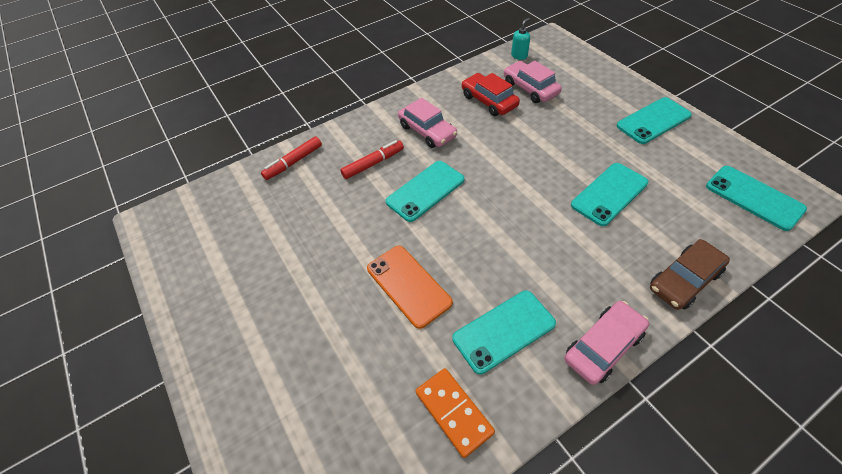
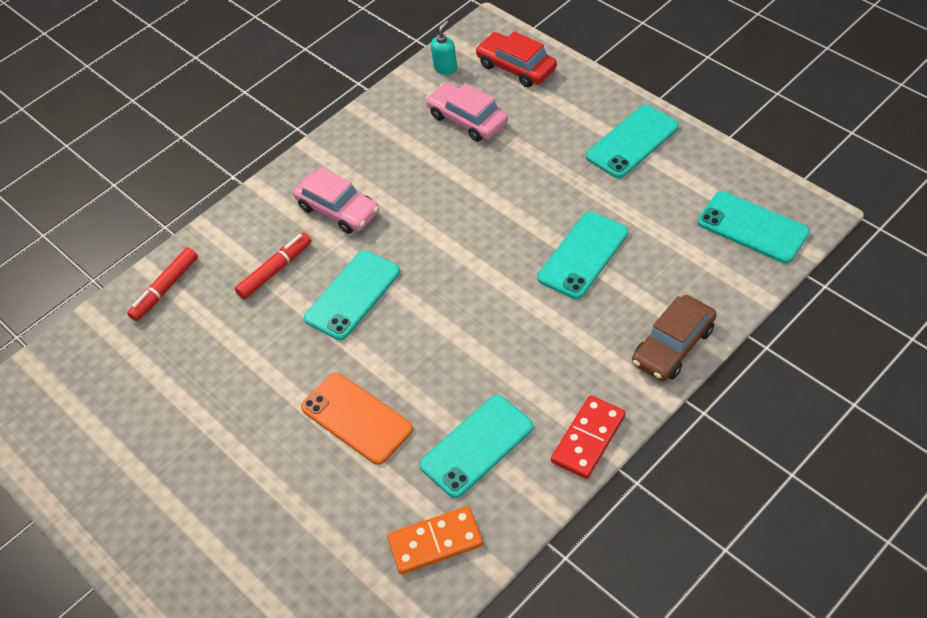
camera: 10 degrees left, 0 degrees up
orange domino [416,368,495,458] -> orange domino turned 60 degrees counterclockwise [387,506,483,574]
red car [462,73,520,116] -> red car moved to [475,31,557,87]
pink car [564,301,649,385] -> red domino [551,395,626,479]

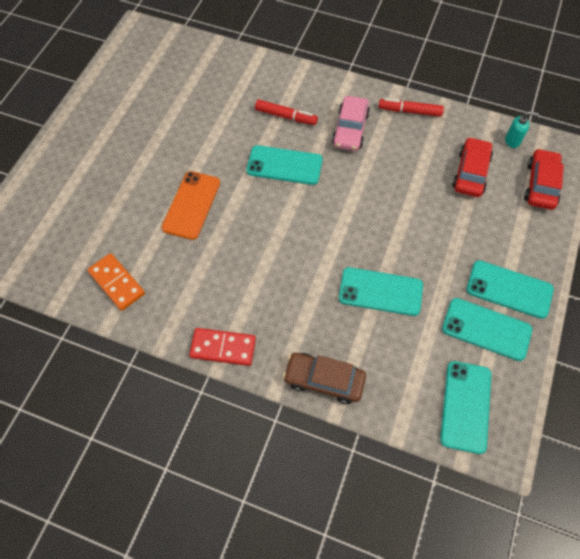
camera: 60 degrees right, 10 degrees up
red marker [127,247,198,321] -> red marker moved to [379,98,444,117]
turquoise phone [419,395,534,498] -> turquoise phone moved to [442,298,532,361]
pink car [426,82,508,142] -> red car [452,137,493,197]

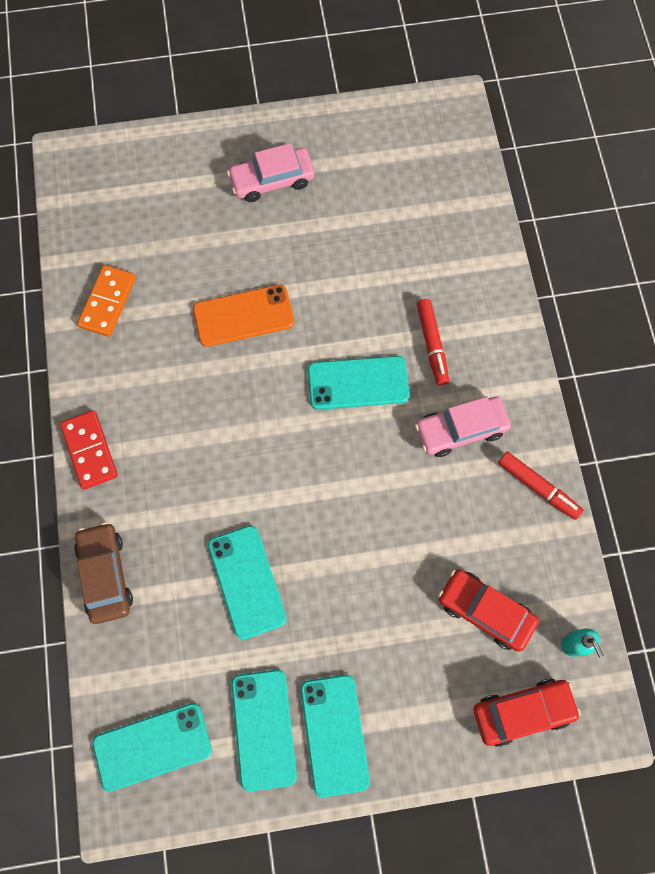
camera: 60 degrees right, 10 degrees up
turquoise phone [246,145,323,185] -> turquoise phone turned 75 degrees counterclockwise [308,356,409,410]
red marker [379,98,444,117] -> red marker turned 150 degrees clockwise [498,452,583,520]
red car [452,137,493,197] -> red car turned 135 degrees counterclockwise [438,569,539,652]
none -> pink car [227,143,315,202]

